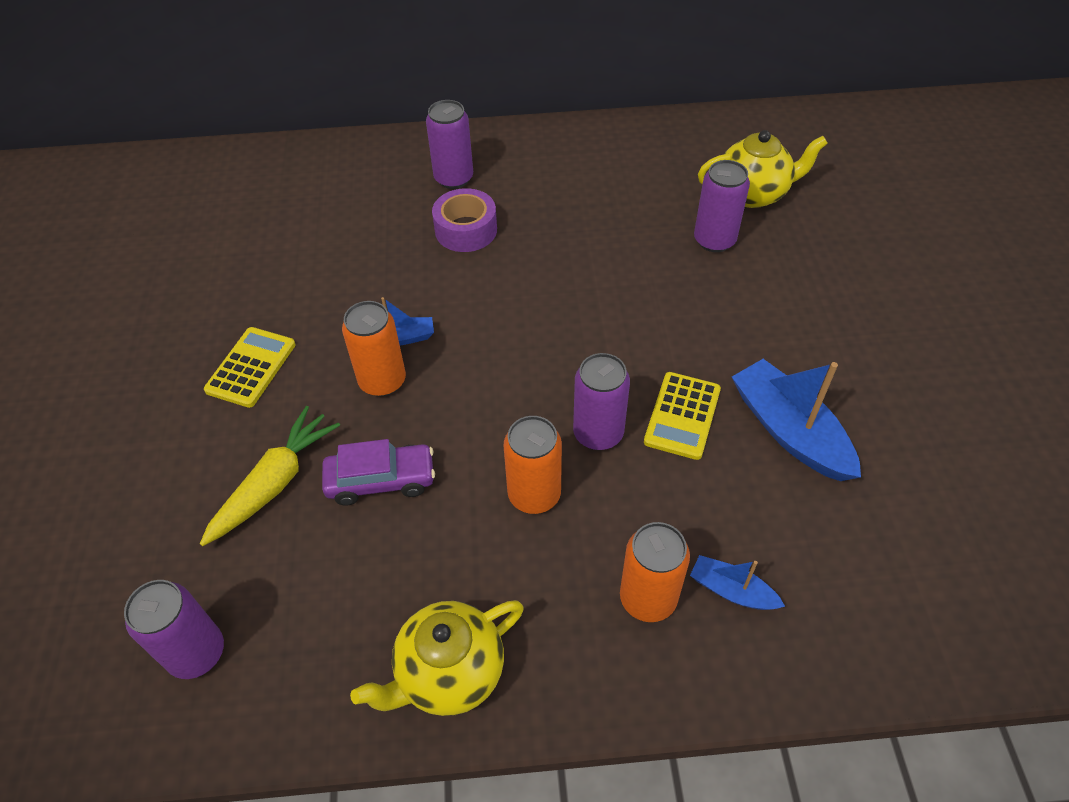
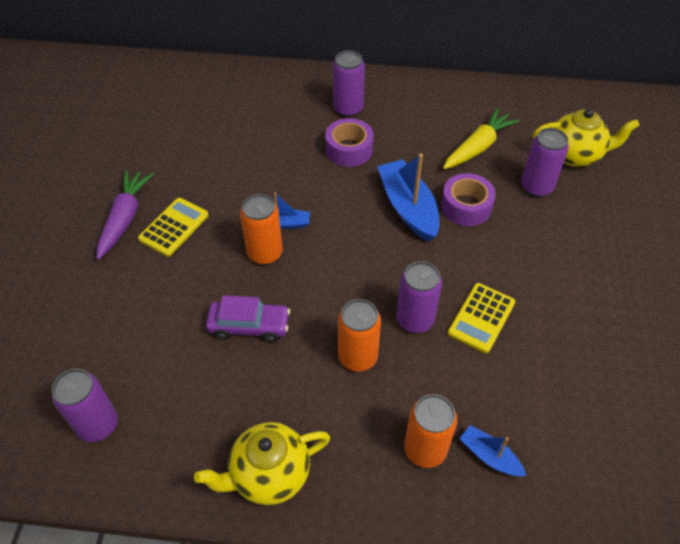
camera: 10 degrees right, 0 degrees up
yellow carrot [200,406,340,546] -> yellow carrot moved to [443,108,520,169]
blue boat [732,359,861,481] -> blue boat moved to [377,153,440,241]
none -> purple carrot [97,170,153,260]
none -> purple tape [441,173,496,226]

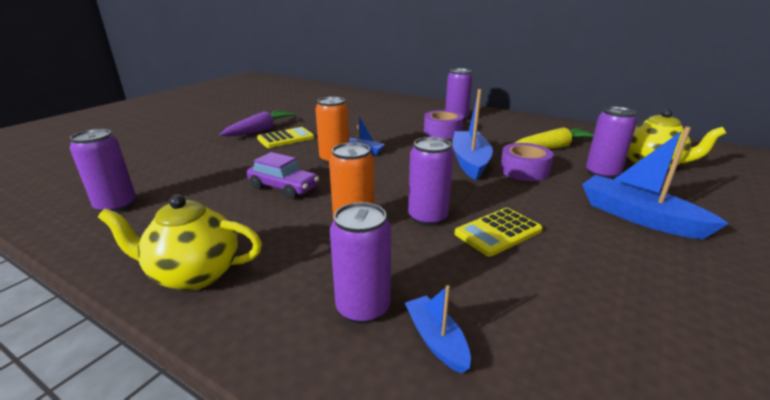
camera: 25 degrees right, 25 degrees down
orange can [404,394,457,468] -> purple can [330,202,391,324]
none -> blue boat [582,126,729,239]

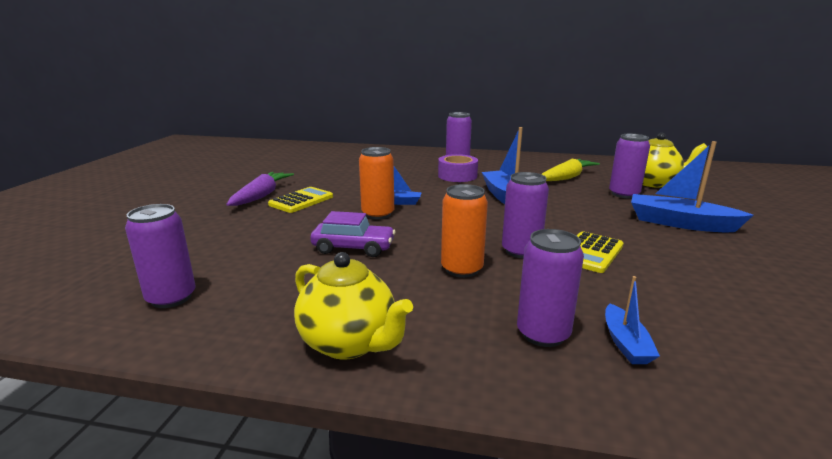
camera: 20 degrees left, 5 degrees down
yellow teapot [98,194,262,291] -> yellow teapot turned 120 degrees counterclockwise [294,252,413,360]
blue boat [405,285,471,374] -> blue boat turned 135 degrees counterclockwise [605,276,660,364]
purple tape [500,143,553,181] -> none

